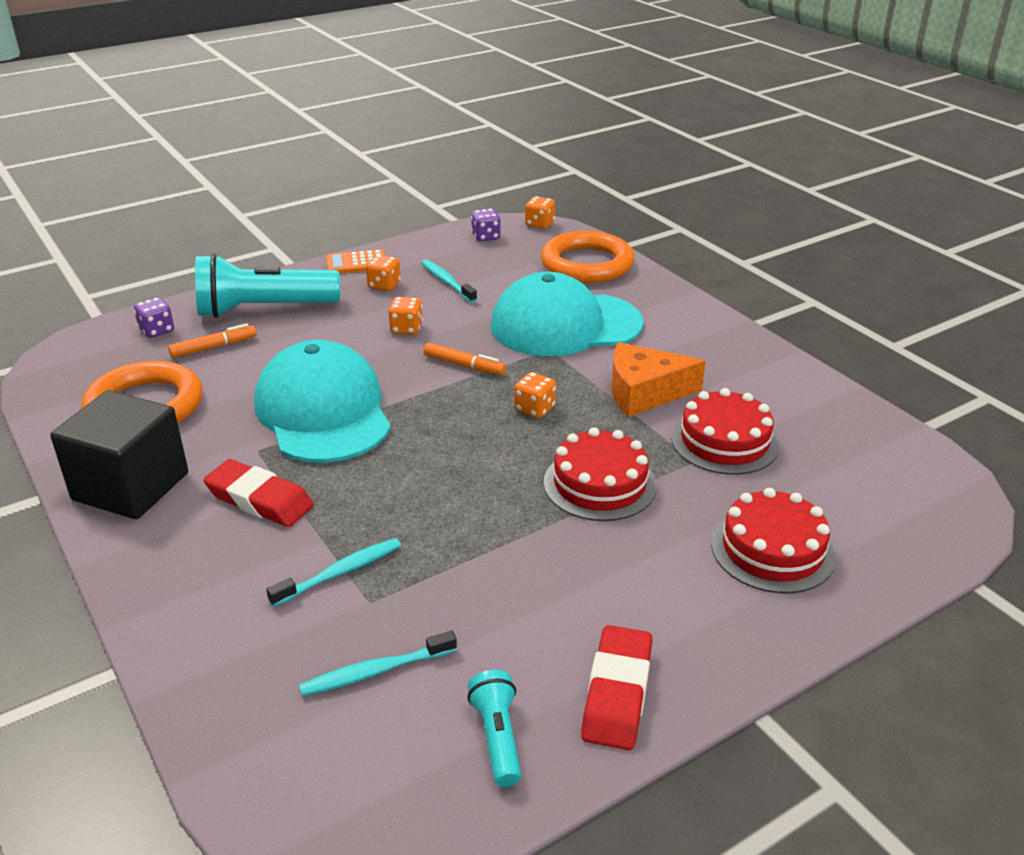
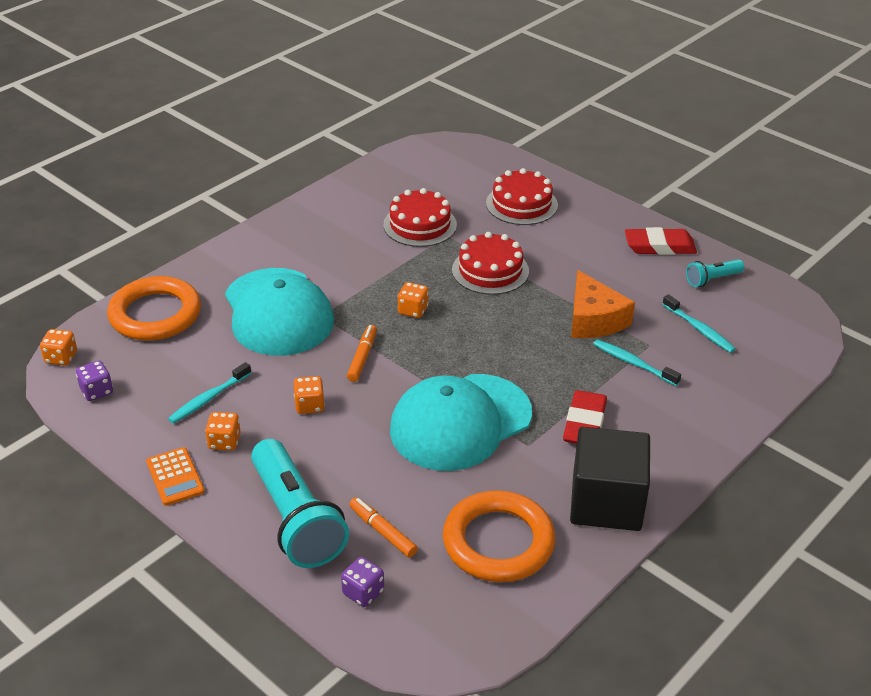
camera: 105 degrees left, 5 degrees up
orange cheese [611,342,706,417] -> orange cheese moved to [571,270,635,338]

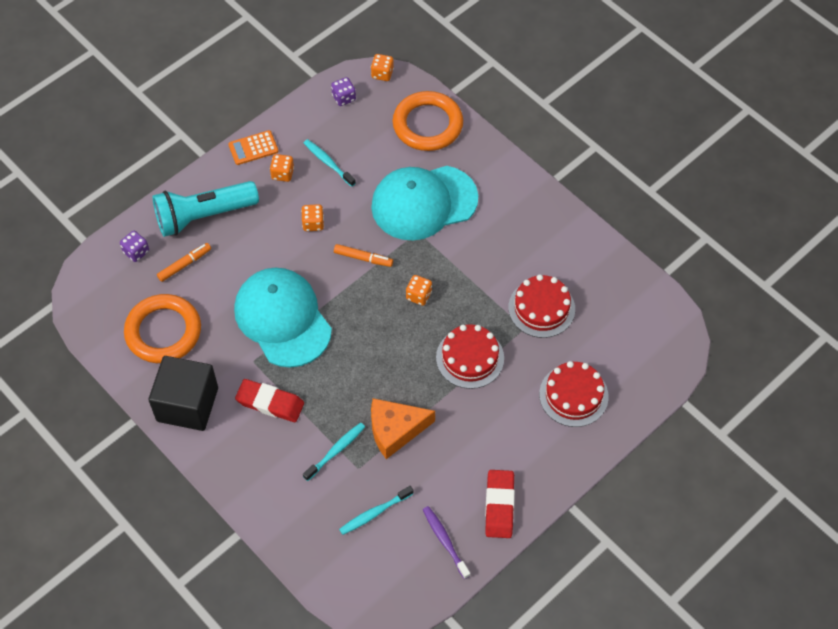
camera: 95 degrees right, 20 degrees up
turquoise flashlight [686,259,744,287] -> purple toothbrush [423,506,470,579]

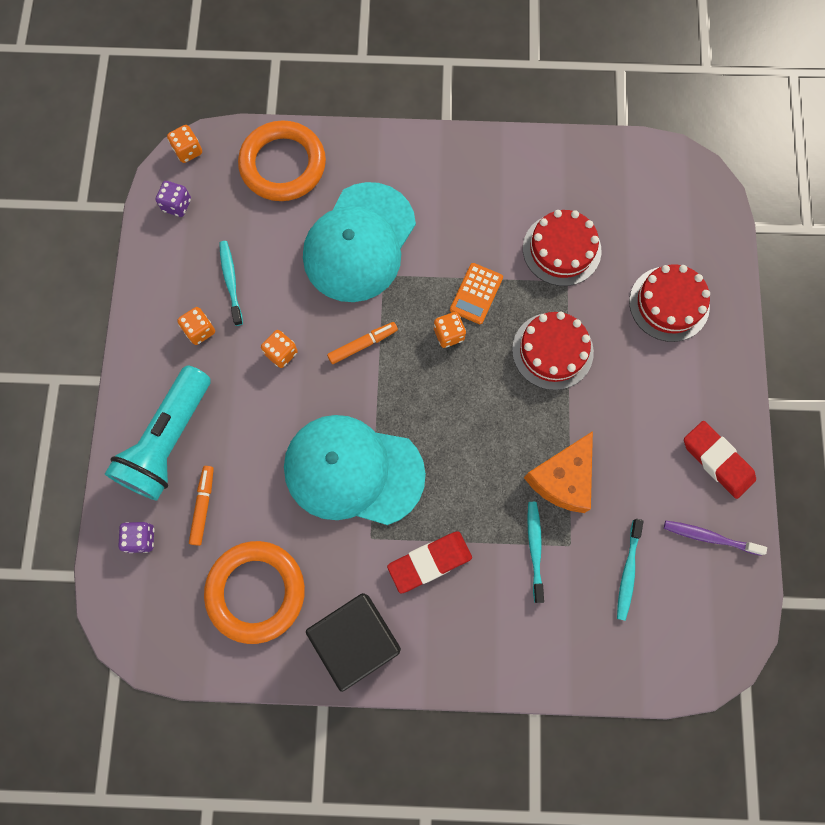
camera: 45 degrees left, 15 degrees up
orange calculator [228,130,279,165] -> orange calculator moved to [450,263,503,324]
turquoise toothbrush [304,139,356,187] -> turquoise toothbrush turned 75 degrees clockwise [219,241,243,326]

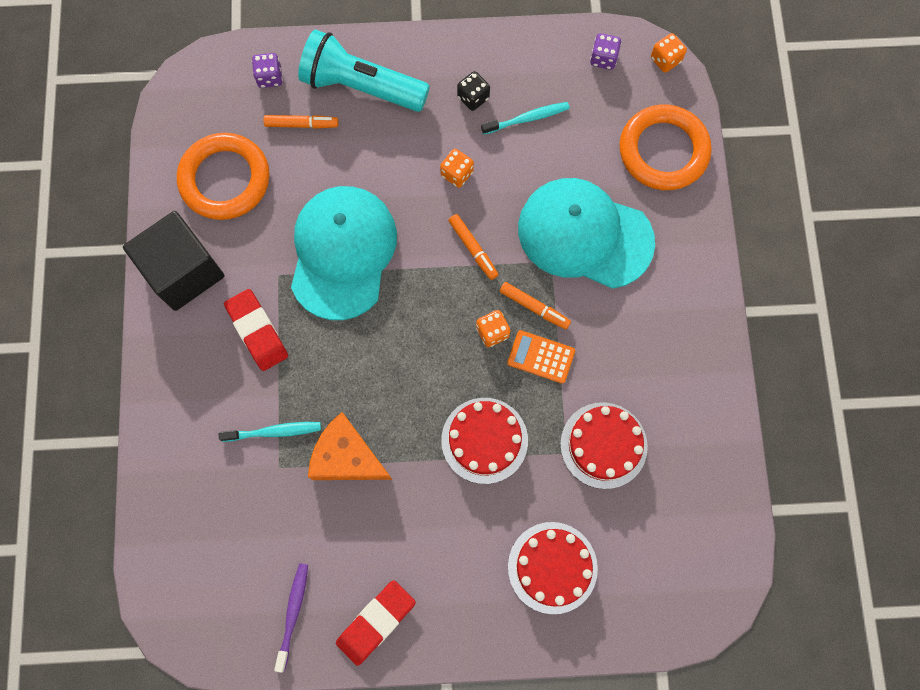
camera: 85 degrees right, 0 degrees up
orange dice [177,307,215,345] -> black dice [457,71,490,111]
turquoise toothbrush [617,519,643,621] -> none
none -> orange marker [500,282,571,329]

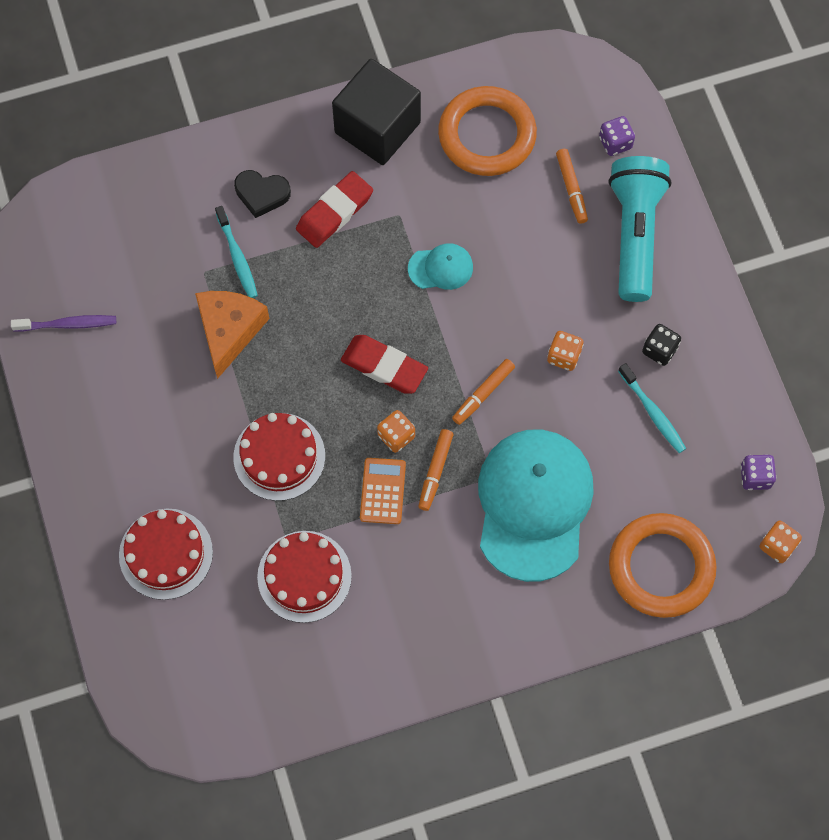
camera: 75 degrees right, 5 degrees down
turquoise cap [291,186,397,320] -> turquoise cap [408,243,473,290], size x0.44
red eraser [336,580,416,666] -> red eraser moved to [341,335,428,394]
none -> black heart [234,170,291,218]

